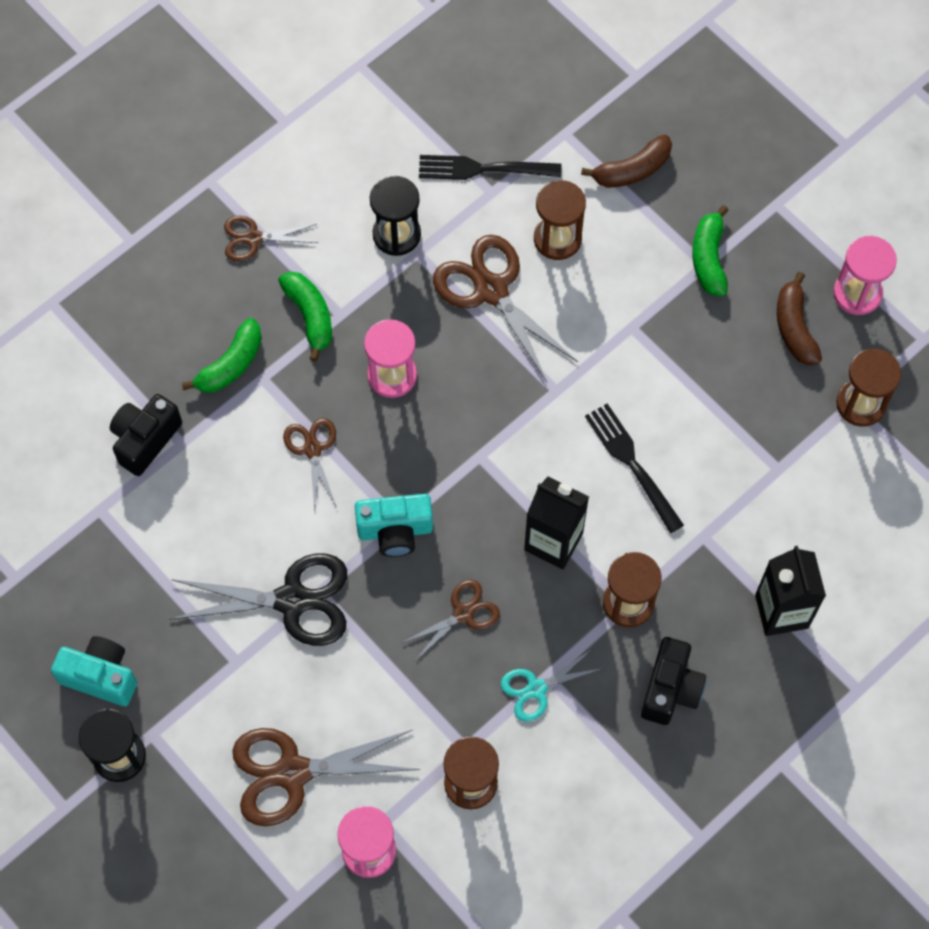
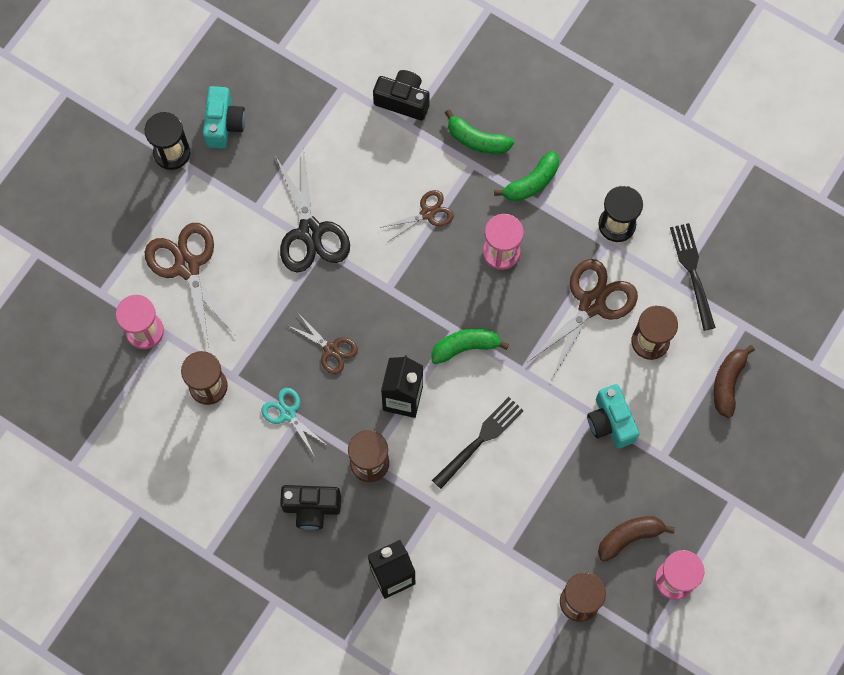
camera: 75 degrees right, 5 degrees up
brown scissors [224,216,318,262] -> none
turquoise camera [355,494,433,557] -> turquoise camera moved to [587,384,639,448]
brown banana [581,134,672,188] -> brown banana turned 60 degrees clockwise [713,345,755,418]
green banana [693,205,728,296] -> green banana moved to [431,328,509,364]

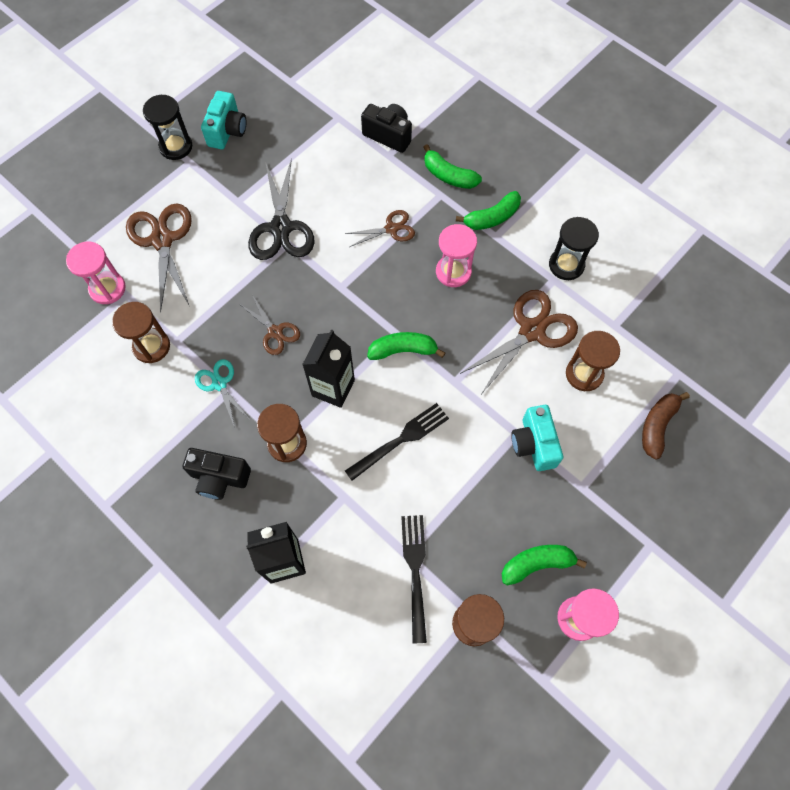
camera: 10 degrees right, 5 degrees down
brown banana [598,516,675,562] -> green banana [502,545,587,586]
black fork [670,223,716,331] -> black fork moved to [401,515,427,644]

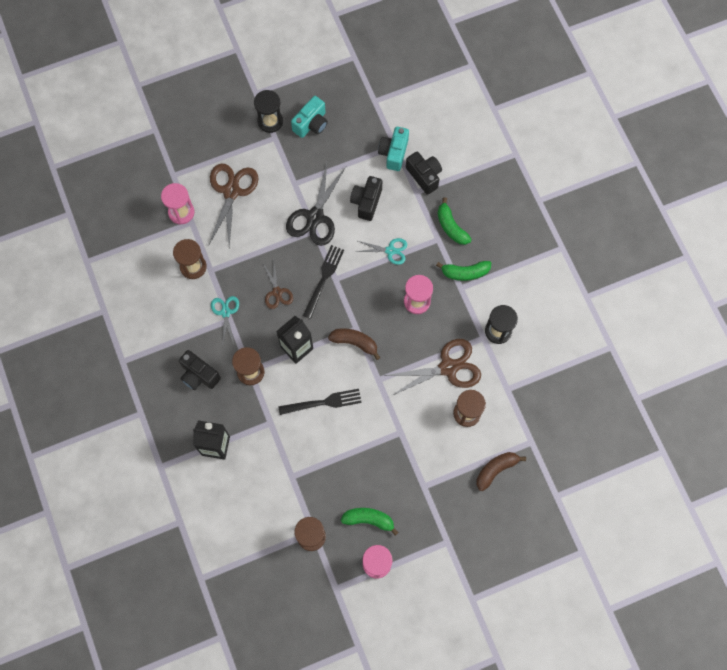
camera: 25 degrees right, 5 degrees up
brown scissors [345,210,415,247] -> turquoise scissors [356,238,407,265]
green banana [367,332,445,360] -> brown banana [328,328,380,360]
black fork [401,515,427,644] -> black fork moved to [303,245,344,319]
turquoise camera [511,405,563,471] -> turquoise camera moved to [378,127,409,171]
none -> black camera [350,176,382,221]

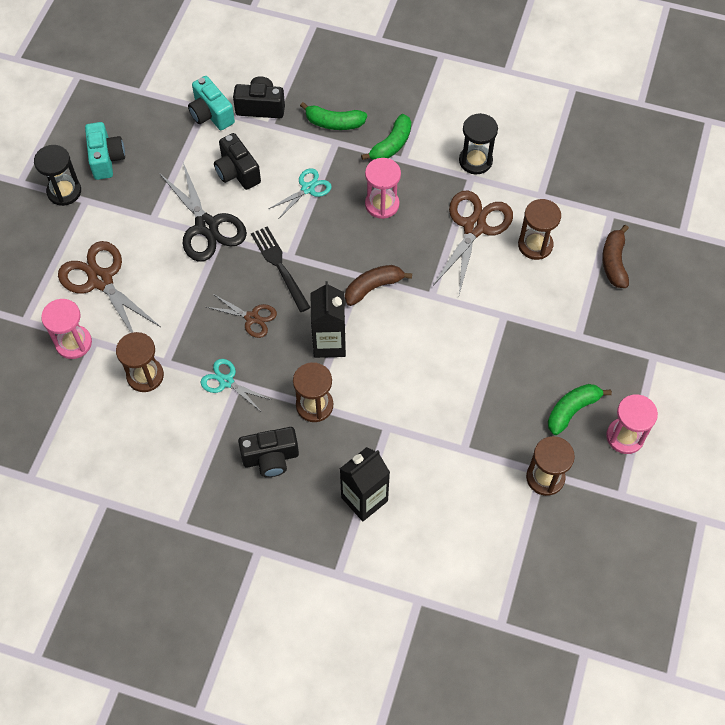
camera: 50 degrees left, 10 degrees down
black fork [278,389,362,415] -> none

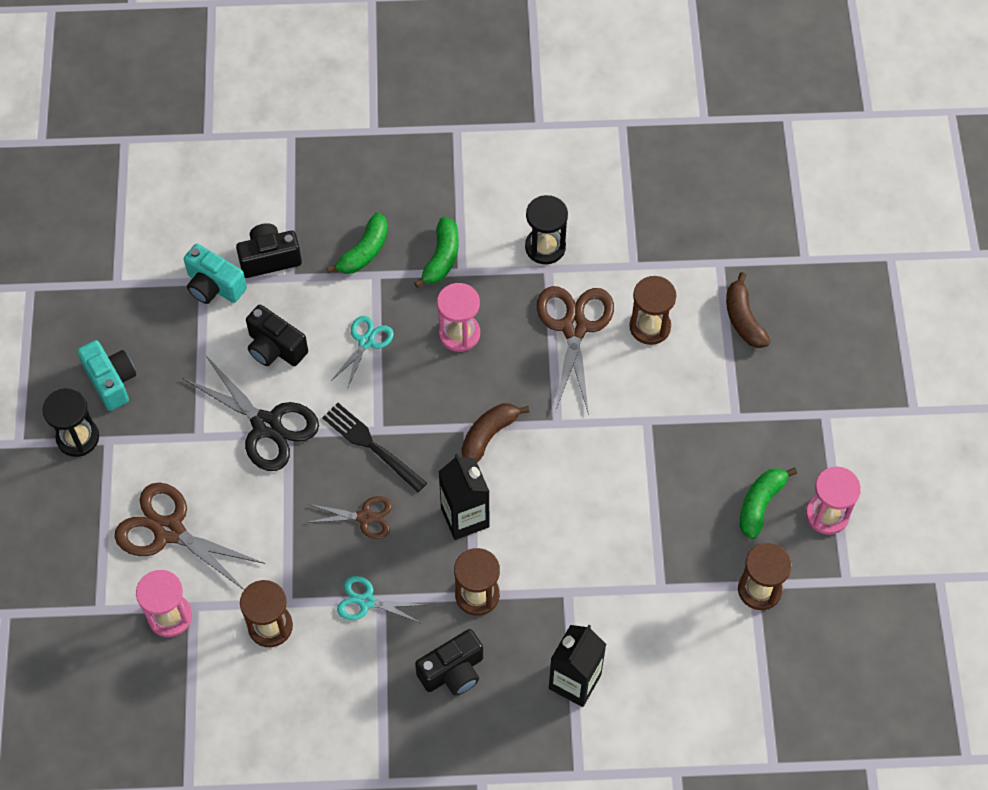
camera: 20 degrees left, 0 degrees up
green banana [300,102,367,130] -> green banana turned 45 degrees counterclockwise [326,213,388,274]

